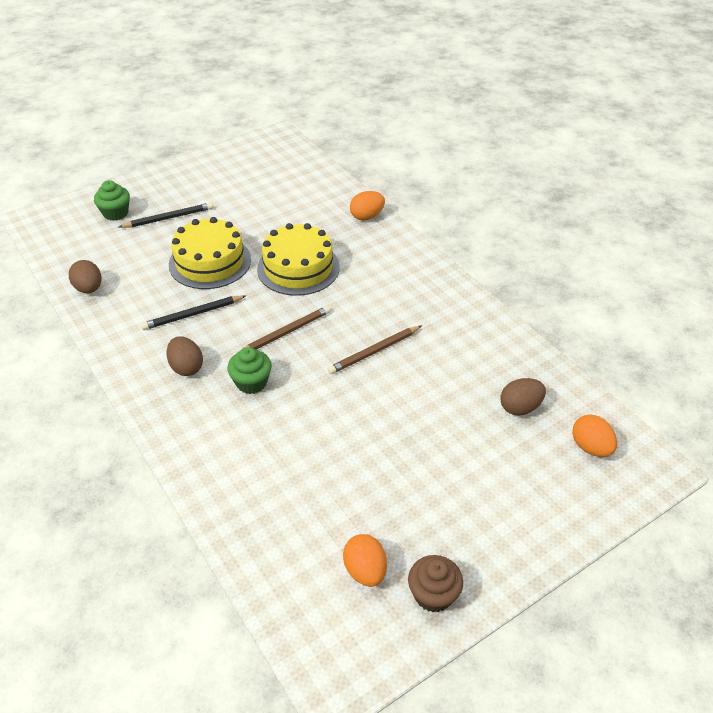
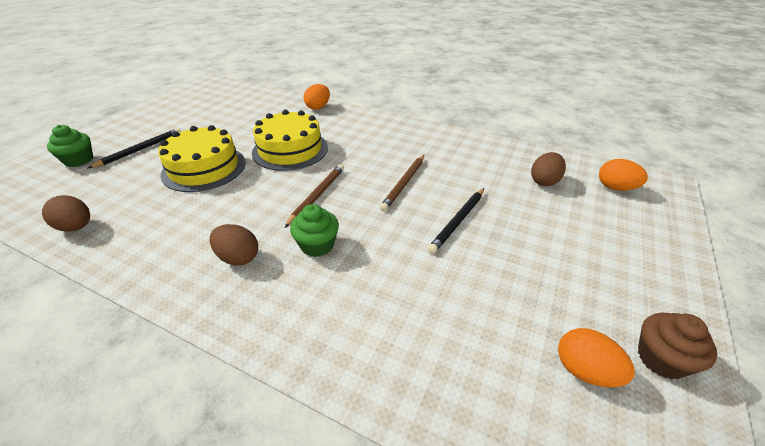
camera: 30 degrees left, 5 degrees down
black pencil [141,295,246,330] -> black pencil moved to [428,188,484,254]

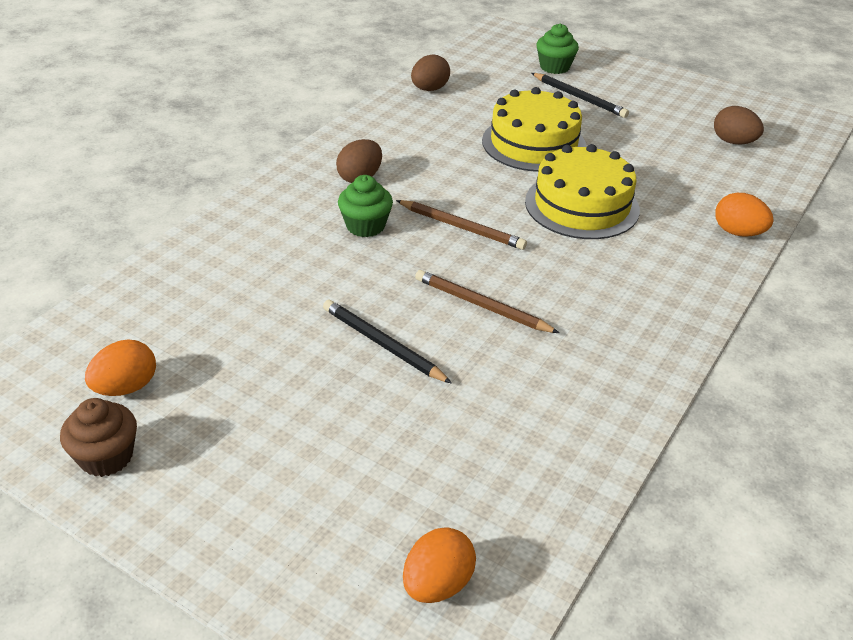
camera: 95 degrees right, 0 degrees up
brown egg [531,152,566,186] -> brown egg moved to [714,106,764,145]

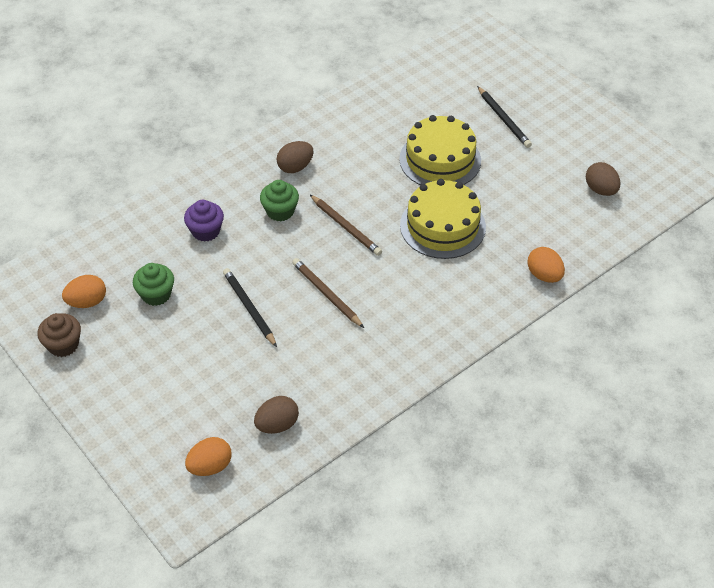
camera: 20 degrees right, 10 degrees up
brown egg [411,55,450,91] -> brown egg moved to [254,396,299,434]
green cupcake [537,23,579,74] -> green cupcake moved to [133,263,174,306]
none -> purple cupcake [184,200,224,242]

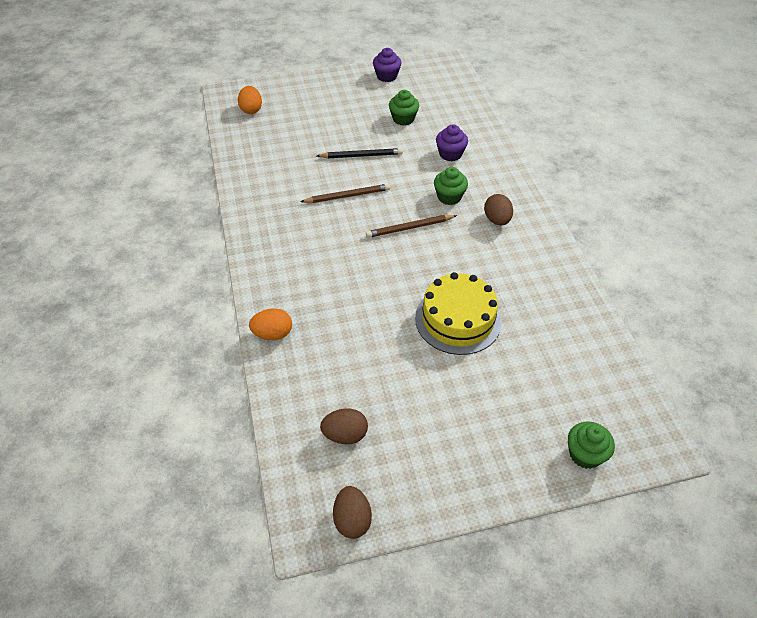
camera: 115 degrees right, 0 degrees up
brown cupcake [38,313,81,357] -> purple cupcake [373,48,401,82]
orange egg [62,275,106,308] -> none
brown egg [254,396,299,434] -> brown egg moved to [333,486,372,539]
yellow cake [400,179,486,259] -> none
black pencil [477,86,532,148] -> none
none -> green cupcake [568,421,615,469]

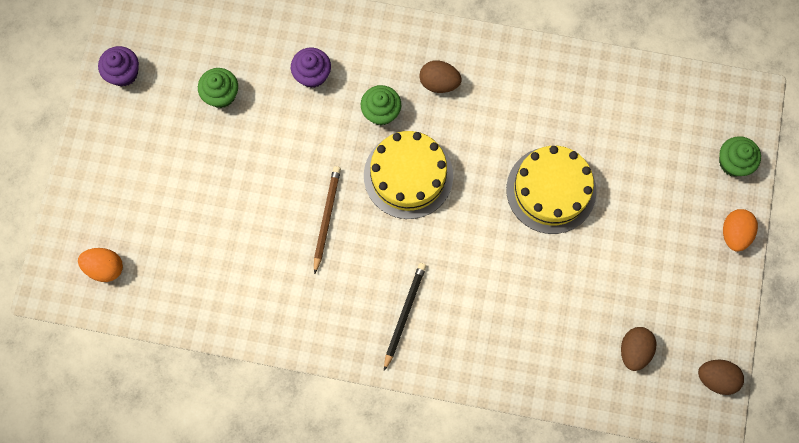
camera: 65 degrees left, 25 degrees up
orange egg [249,308,292,340] -> orange egg moved to [723,209,758,252]
black pencil [317,148,403,158] -> black pencil moved to [384,263,426,371]
brown pencil [366,215,457,238] -> yellow cake [364,131,453,219]

